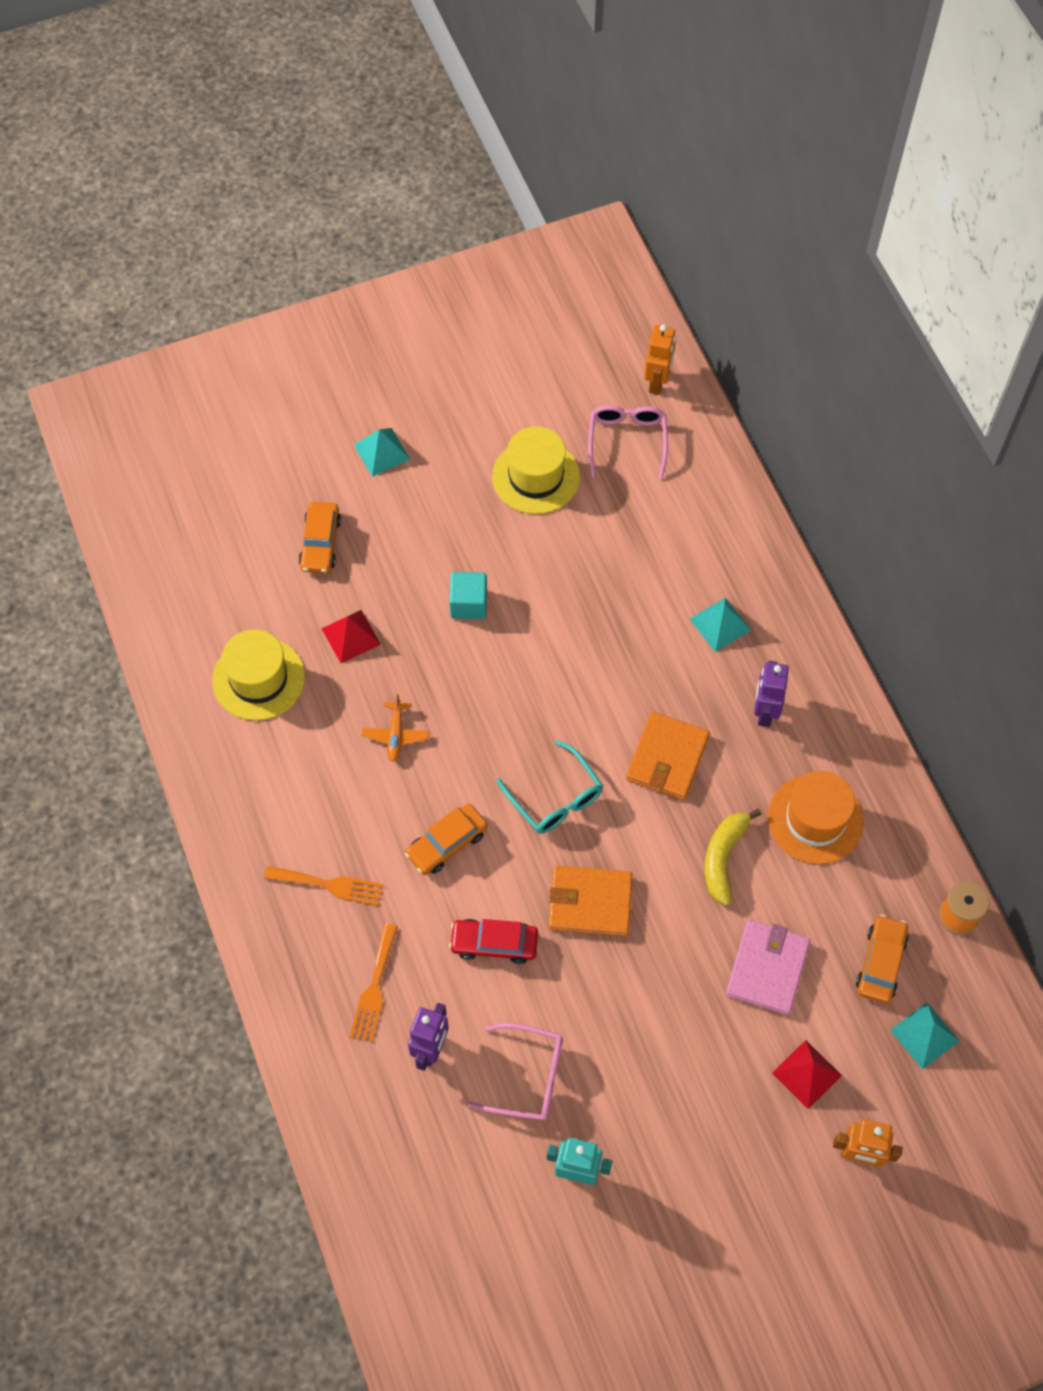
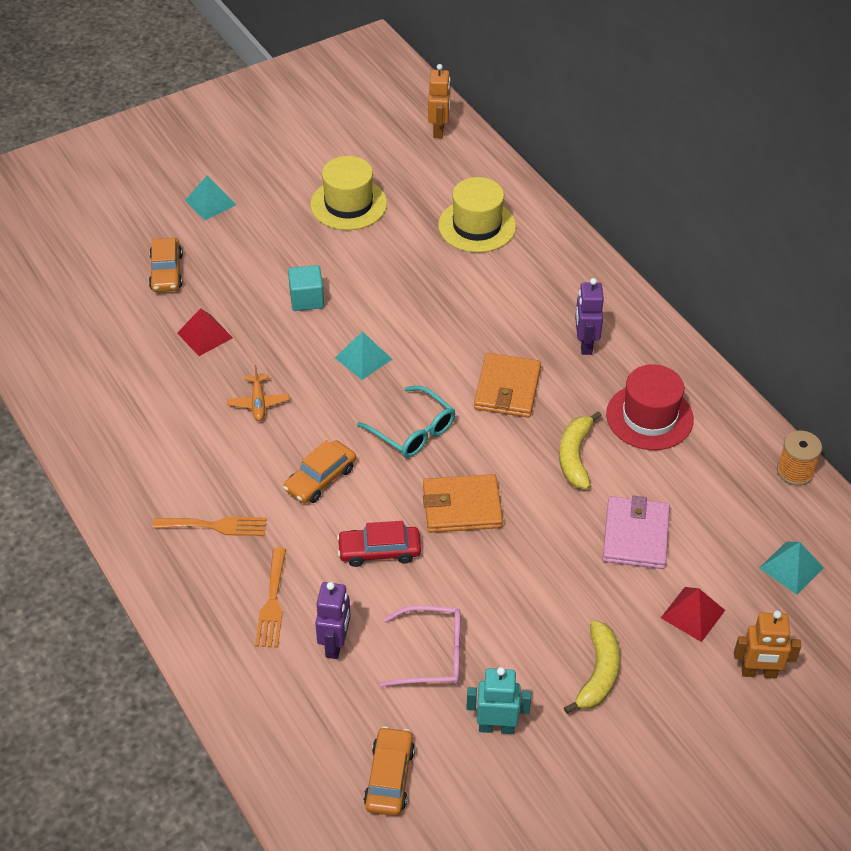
camera: 10 degrees left, 15 degrees down
yellow hat [212,629,305,721] -> yellow hat moved to [438,177,516,253]
pink glasses [588,405,668,479] -> none
turquoise pyramid [690,598,751,652] -> turquoise pyramid moved to [335,331,392,380]
orange hat [768,771,864,864] -> red hat [606,364,694,450]
orange car [856,915,909,1004] -> orange car moved to [364,727,415,816]
none -> yellow banana [564,620,620,714]

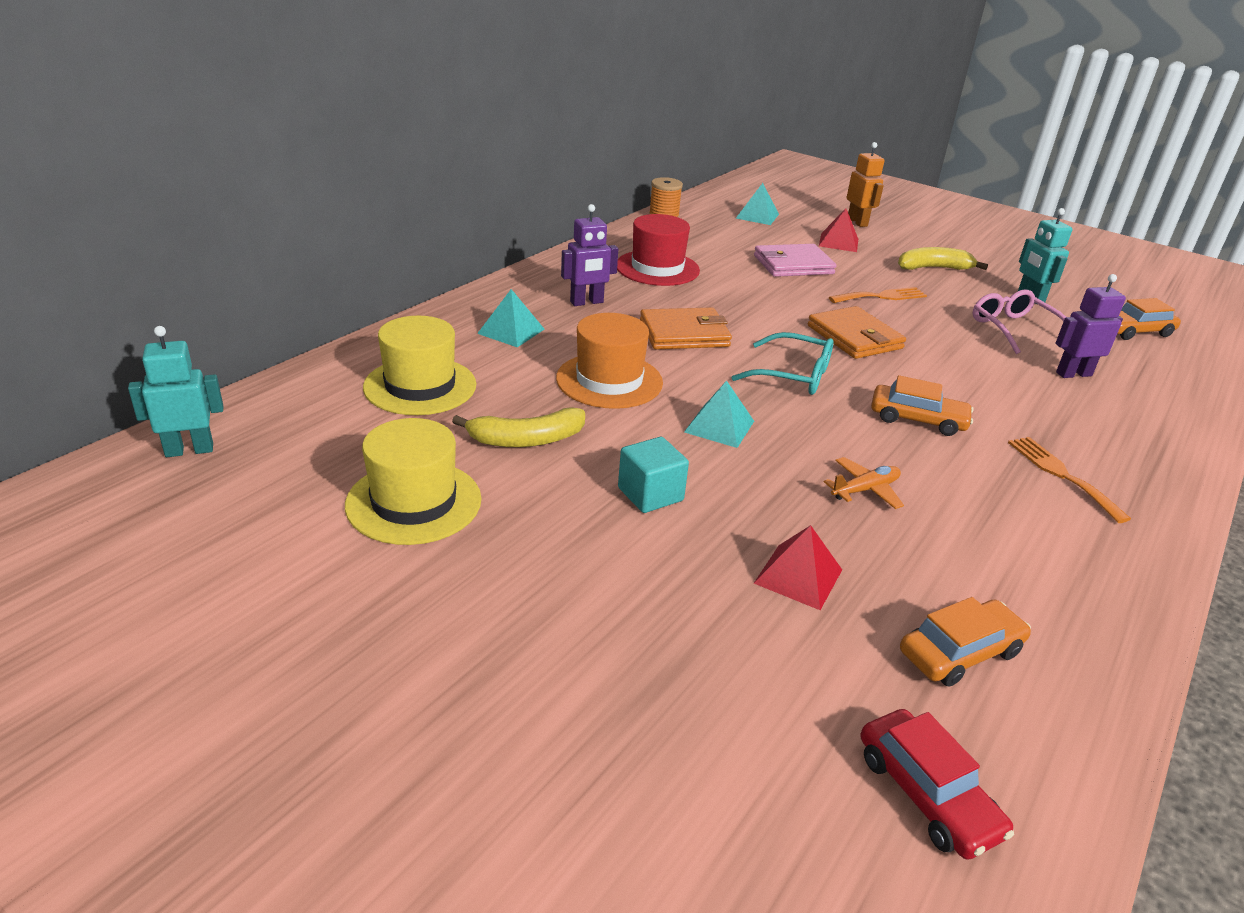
camera: 115 degrees left, 15 degrees down
orange car [149,238,183,292] -> orange car moved to [900,597,1031,687]
turquoise pyramid [185,176,236,220] -> turquoise pyramid moved to [477,289,545,347]
orange fork [255,547,286,648] -> orange fork moved to [829,287,927,303]
red car [337,521,421,567] -> red car moved to [861,709,1014,860]
turquoise glasses [357,386,455,458] -> turquoise glasses turned 90 degrees clockwise [732,332,833,395]
orange robot [428,64,451,138] -> turquoise robot [128,326,223,457]
yellow banana [559,411,602,489] -> yellow banana moved to [452,407,585,447]
none -> orange hat [556,313,663,409]

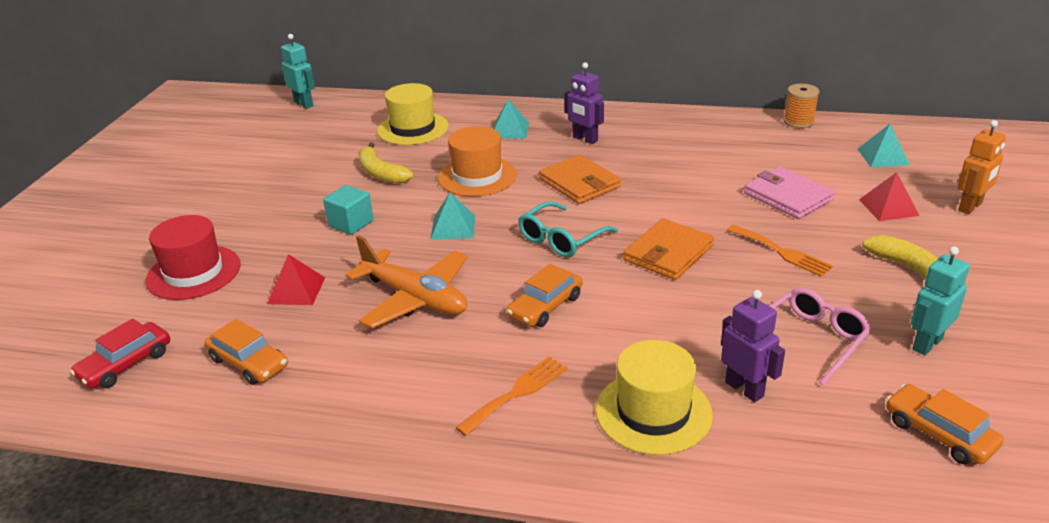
camera: 70 degrees right, 0 degrees up
yellow hat [345,418,482,545] -> yellow hat moved to [596,340,713,455]
red hat [617,214,700,286] -> red hat moved to [145,215,240,300]
turquoise glasses [732,332,833,395] -> turquoise glasses turned 45 degrees clockwise [518,201,618,257]
orange plane [824,457,904,509] -> orange plane [345,235,468,328], size x2.03
orange car [871,375,974,436] -> orange car turned 45 degrees clockwise [507,264,583,327]

